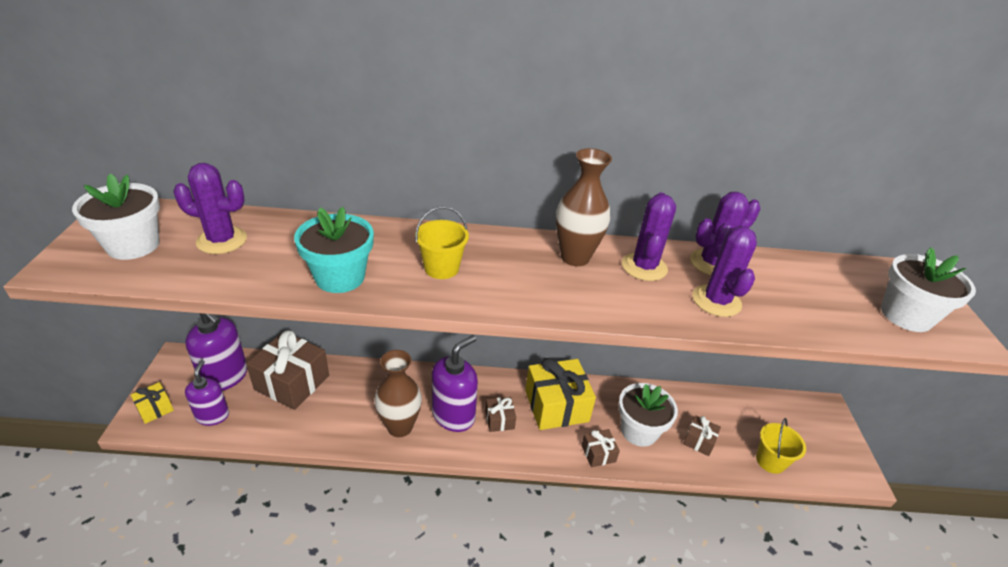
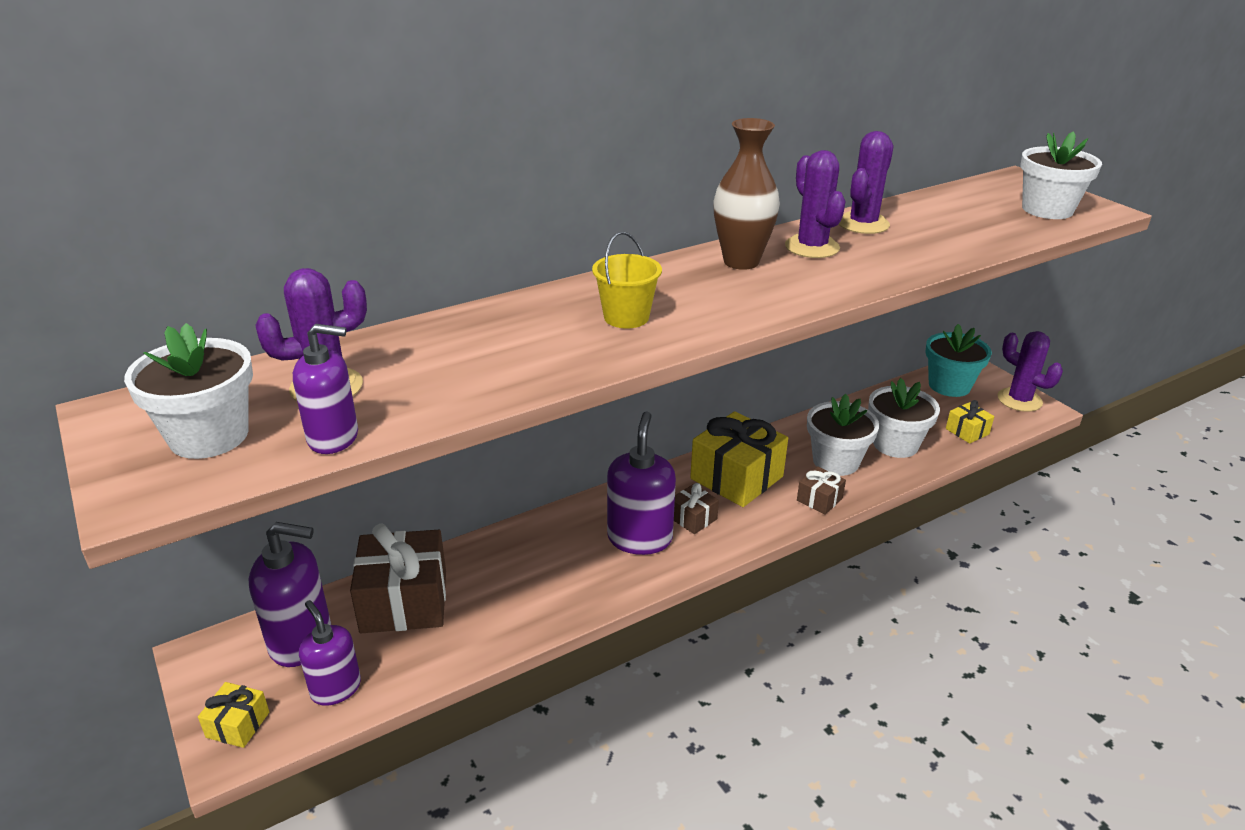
camera: 30 degrees left, 5 degrees down
turquoise flower pot [294,207,374,293] -> turquoise flower pot moved to [926,324,992,397]
brown vase [375,350,422,437] -> none
brown gift [683,415,721,456] -> white flower pot [868,378,940,458]
purple cactus [693,222,757,317] -> purple cactus moved to [997,331,1063,412]
yellow bucket [756,418,806,474] -> yellow gift [946,400,994,444]
none -> purple soap dispenser [293,324,358,454]

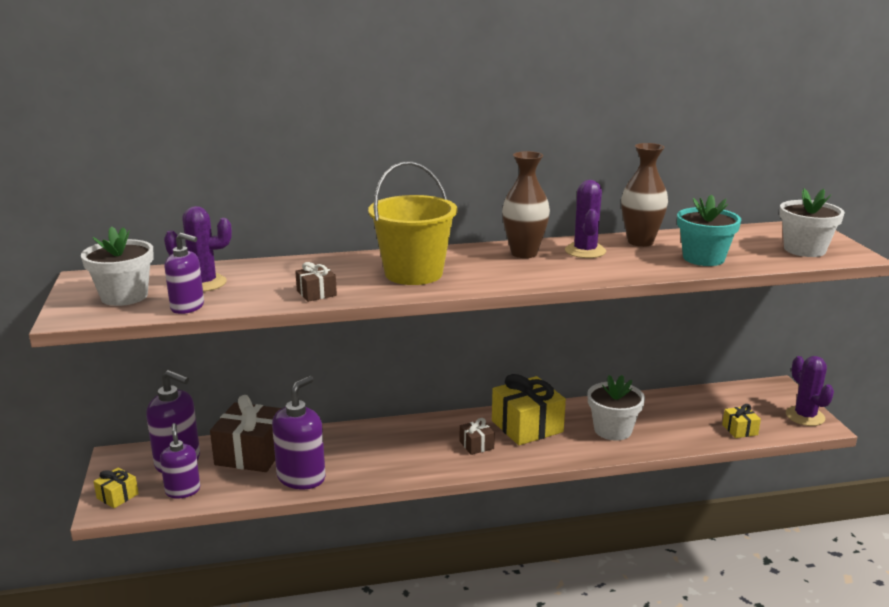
camera: 20 degrees right, 10 degrees down
yellow bucket [592,231,662,328] -> yellow bucket [368,161,457,285], size x1.84
purple soap dispenser [607,412,676,555] -> purple soap dispenser moved to [272,376,326,490]
brown gift [797,466,846,515] -> brown gift moved to [295,262,337,302]
purple cactus [839,131,894,234] -> brown vase [621,143,668,247]
white flower pot [868,378,940,458] -> none
turquoise flower pot [926,324,992,397] -> turquoise flower pot moved to [677,194,742,266]

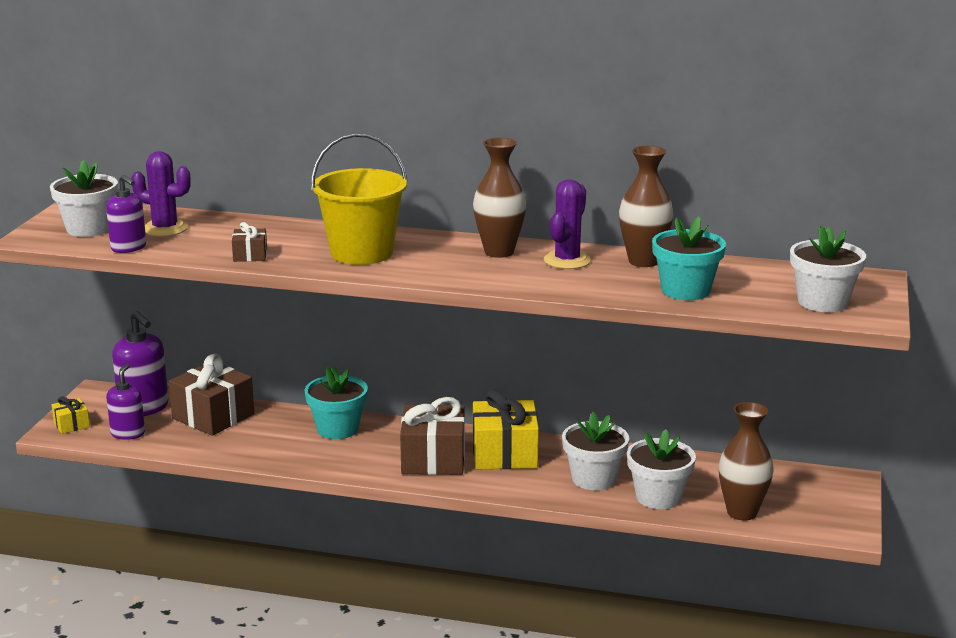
camera: 25 degrees right, 0 degrees up
purple soap dispenser [272,376,326,490] -> none
brown gift [460,418,495,455] -> brown gift [400,397,465,475], size x2.06
yellow gift [722,404,761,438] -> brown vase [719,402,774,521]
purple cactus [786,356,834,426] -> none
none -> turquoise flower pot [304,366,368,439]
none -> white flower pot [627,429,696,509]

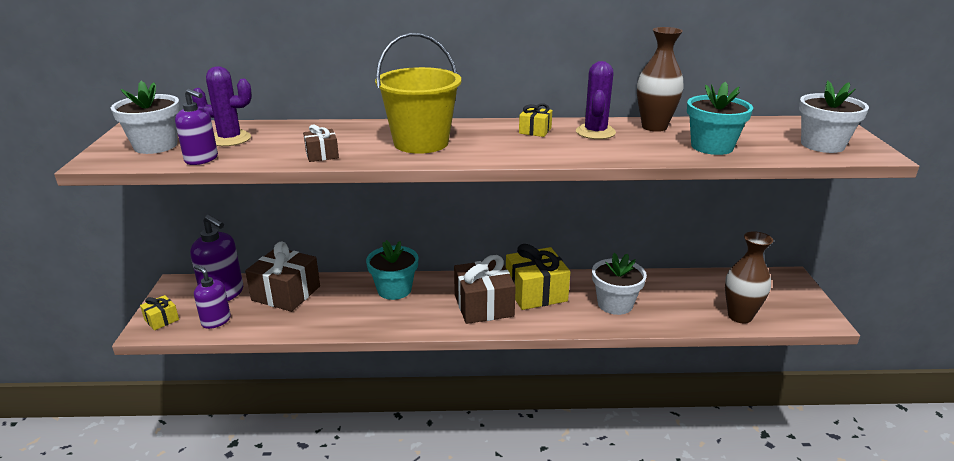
camera: 15 degrees left, 5 degrees up
purple soap dispenser [106,364,145,440] -> purple soap dispenser turned 45 degrees counterclockwise [194,265,231,329]
brown vase [473,138,526,258] -> yellow gift [519,103,552,137]
white flower pot [627,429,696,509] -> none

